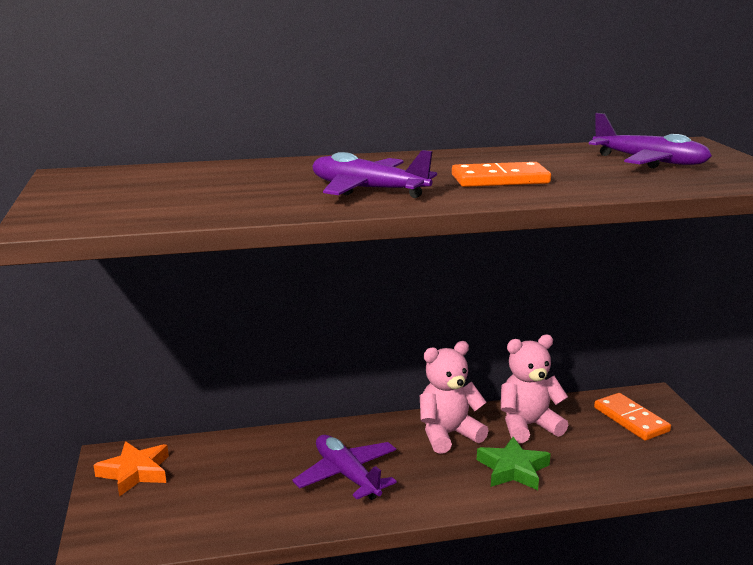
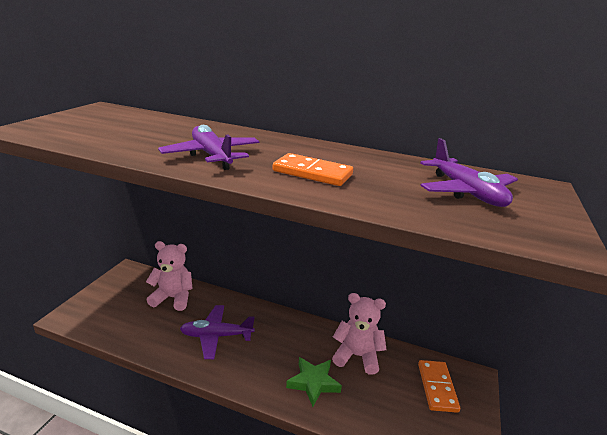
camera: 30 degrees right, 5 degrees up
orange star [93,441,169,497] -> none
purple plane [292,435,397,500] -> purple plane turned 90 degrees counterclockwise [180,305,255,359]
pink teddy bear [420,341,489,454] -> pink teddy bear moved to [146,241,192,311]

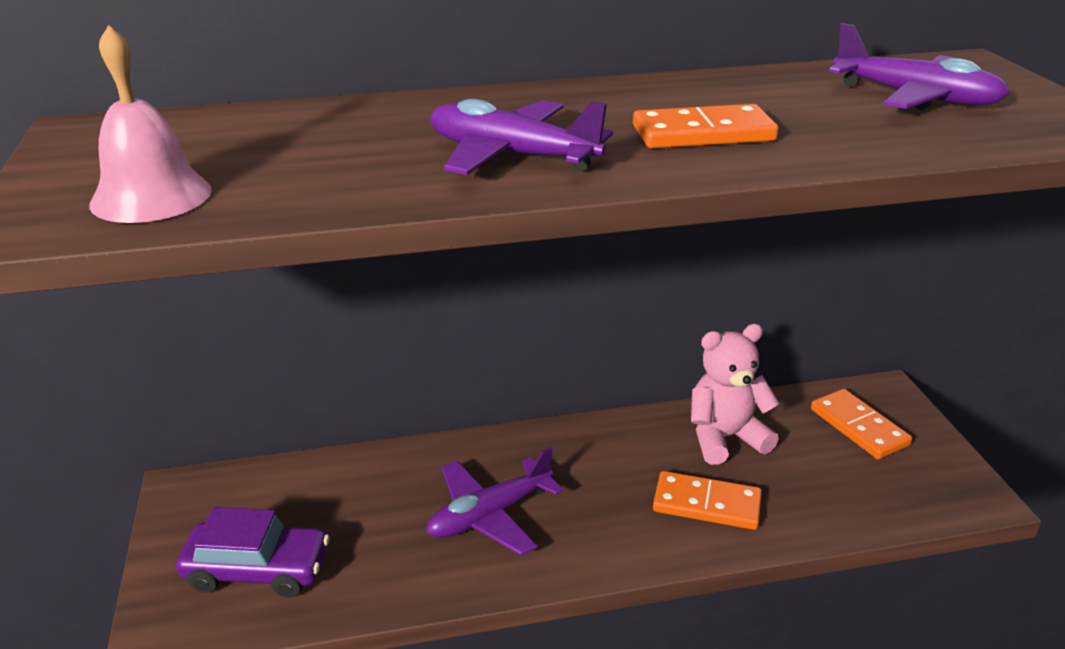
camera: 30 degrees left, 5 degrees up
pink teddy bear [146,241,192,311] -> none
green star [286,357,342,407] -> orange domino [653,471,762,530]
none -> pink bell [89,25,212,223]
none -> purple car [176,507,330,598]

